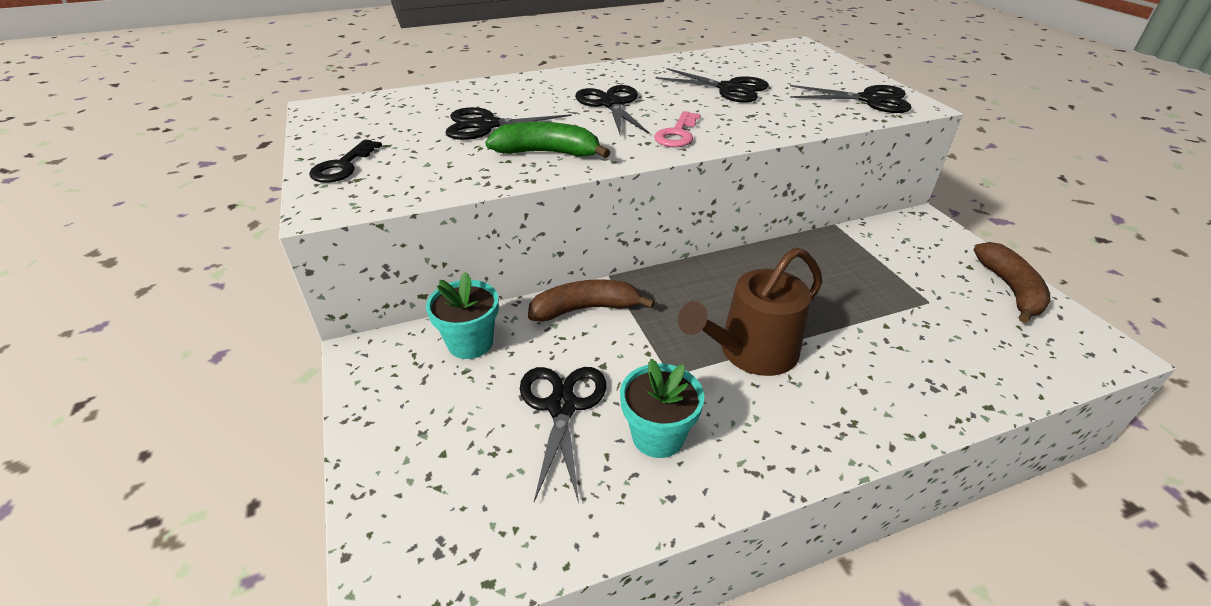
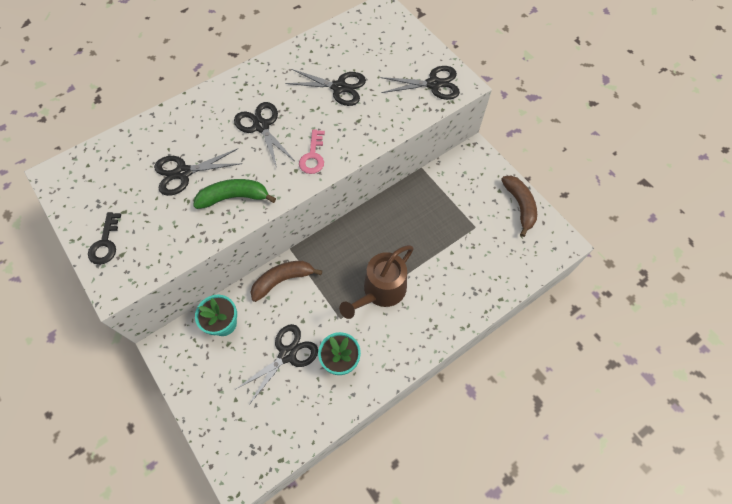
camera: 15 degrees left, 25 degrees up
black scissors [520,367,606,503] -> black scissors turned 60 degrees clockwise [236,324,318,405]

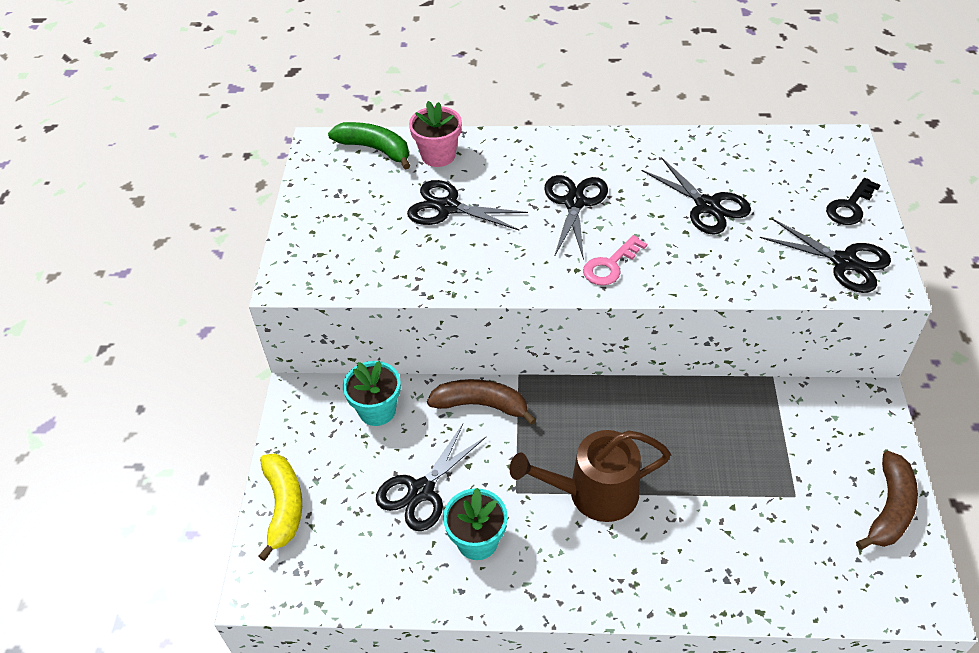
camera: 40 degrees right, 15 degrees down
black key [88,212,121,265] -> black key moved to [826,178,880,225]
green banana [193,179,276,209] -> green banana moved to [328,122,410,170]
black scissors [236,324,318,405] -> black scissors turned 135 degrees clockwise [376,424,486,531]
none -> yellow banana [258,453,302,561]
none -> pink flower pot [409,101,462,167]

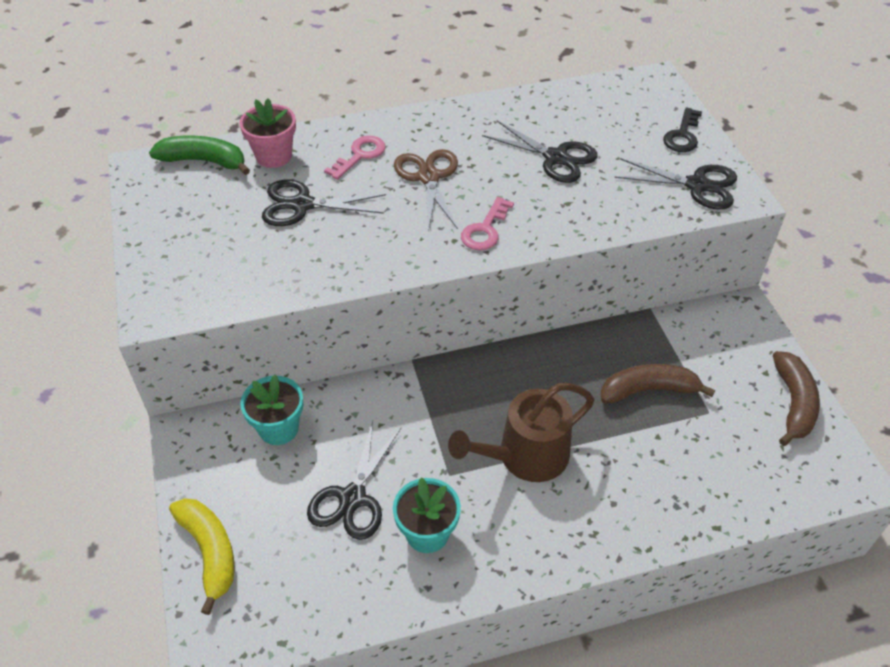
camera: 20 degrees left, 0 degrees up
brown banana [427,379,536,425] -> brown banana moved to [601,364,715,404]
black scissors [544,175,608,260] -> brown scissors [394,149,458,232]
none -> pink key [324,136,386,180]

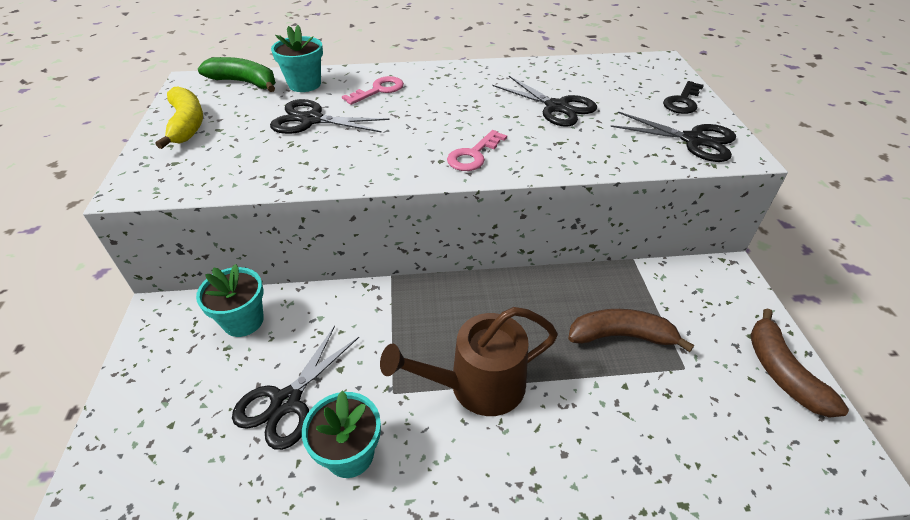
camera: 10 degrees right, 5 degrees down
yellow banana [169,498,235,615] -> yellow banana moved to [155,87,203,149]
pink flower pot [239,99,296,168] -> turquoise flower pot [271,25,323,92]
brown scissors [394,149,458,232] -> none
brown banana [773,351,820,446] -> brown banana turned 150 degrees clockwise [750,308,849,418]

